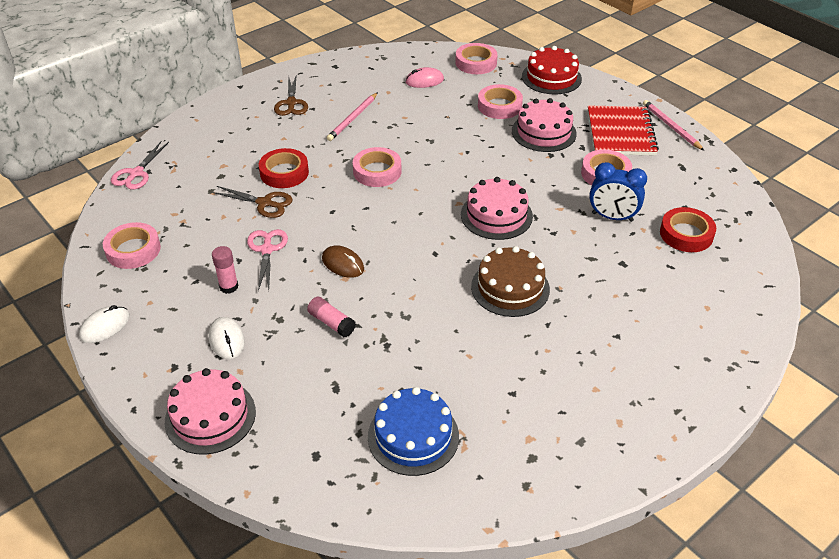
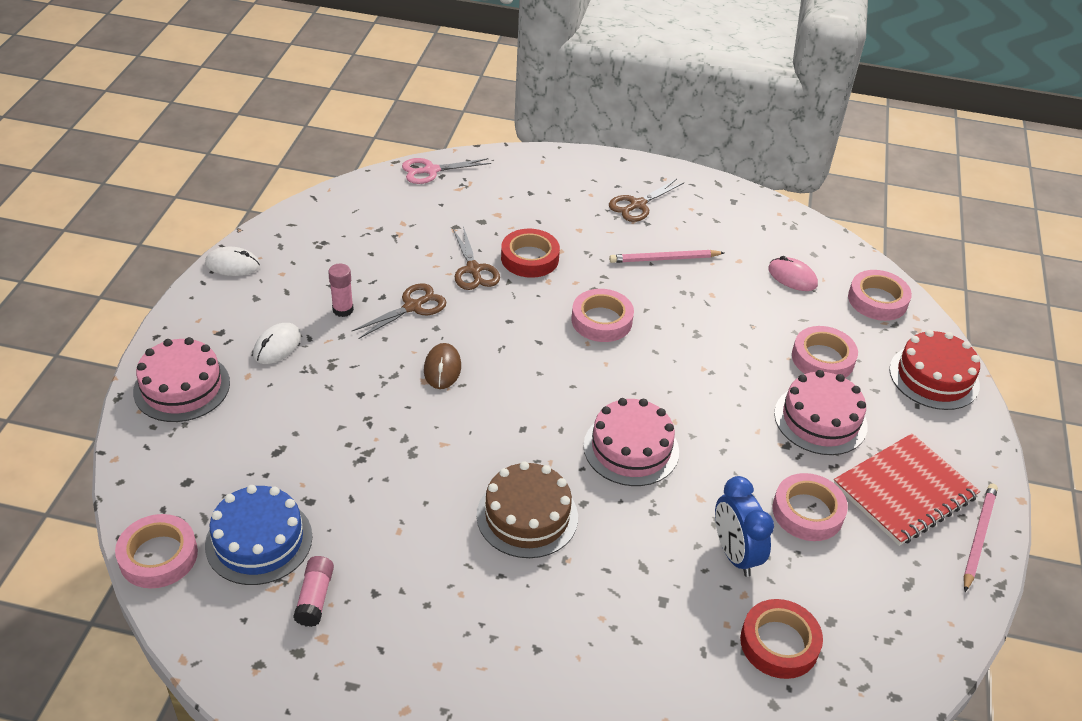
camera: 50 degrees right, 0 degrees up
pink tape [103,222,161,269] -> pink tape moved to [115,514,198,588]
pink scissors [247,229,288,291] -> brown scissors [352,283,446,339]
pink glue stick [307,297,356,337] -> pink glue stick moved to [293,556,334,627]

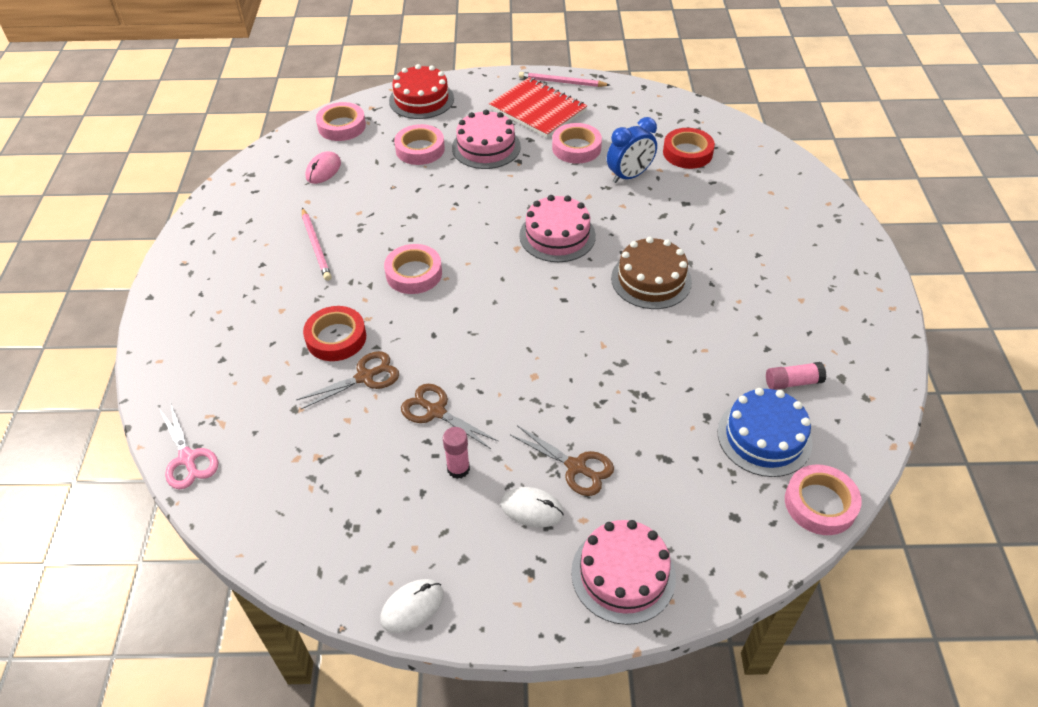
camera: 100 degrees left, 5 degrees up
white mouse [205,247,260,276] -> white mouse turned 60 degrees clockwise [380,579,443,633]
brown mouse [424,343,461,389] -> none
brown scissors [609,179,684,222] -> brown scissors moved to [510,425,614,496]

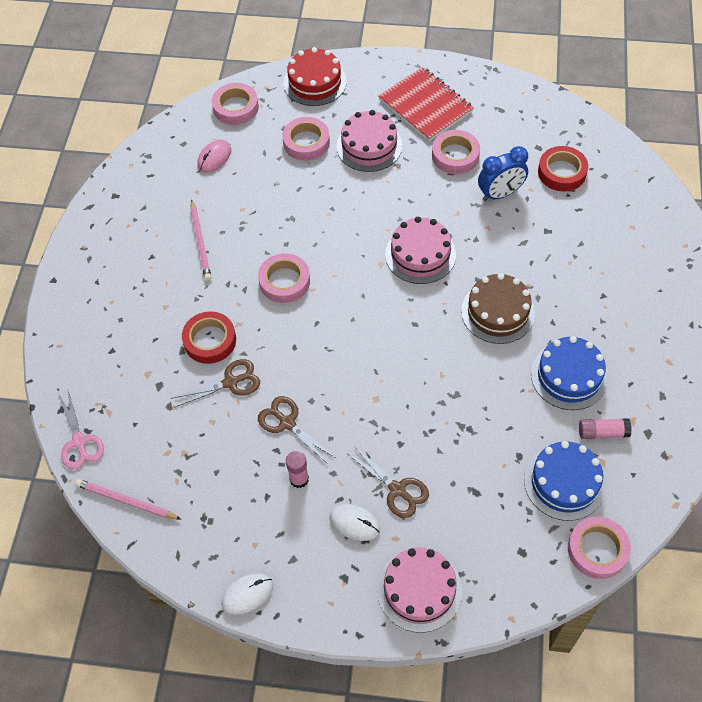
camera: 10 degrees right, 10 degrees up
pink pencil [519,72,610,87] -> pink pencil moved to [75,479,181,519]
none -> blue cake [531,336,608,410]

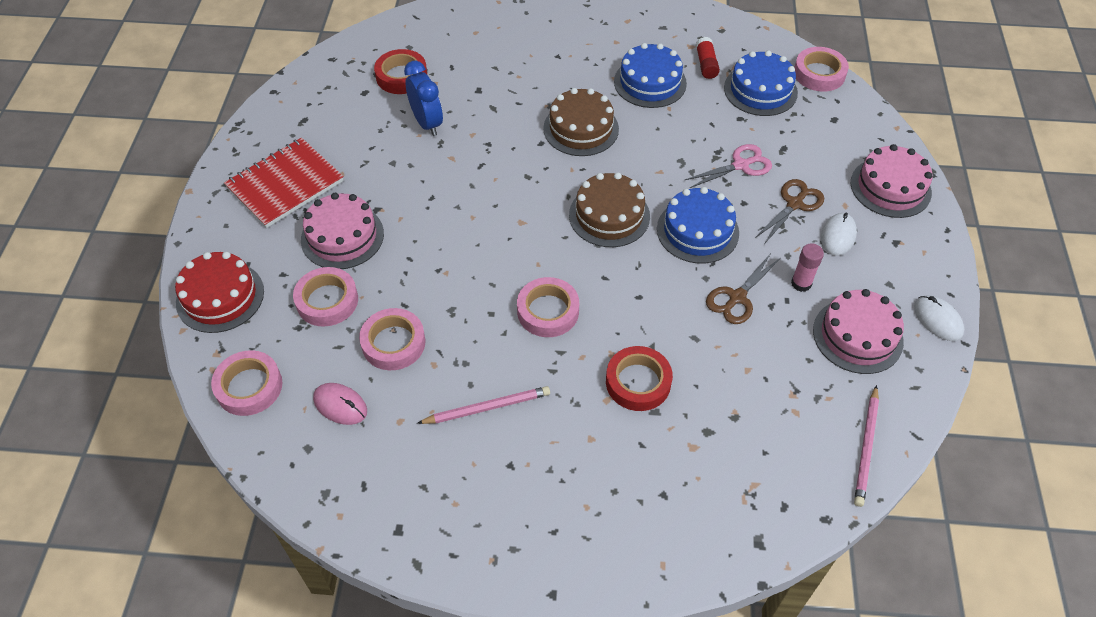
camera: 95 degrees left, 5 degrees down
pink scissors [58,391,104,469] -> pink scissors moved to [685,144,772,188]
brown scissors [171,359,260,408] -> none
pink cake [385,217,456,284] -> pink cake moved to [813,289,904,374]
pink tape [432,130,480,174] -> pink tape moved to [359,308,425,370]
pink glue stick [579,419,632,439] -> red glue stick [696,37,720,79]
none -> brown cake [569,172,650,247]
none -> blue cake [657,187,739,263]

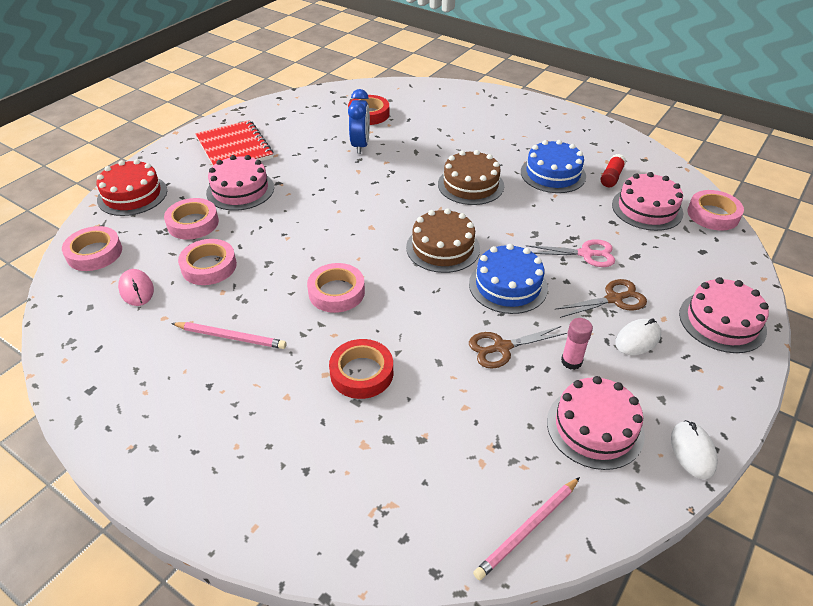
camera: 30 degrees right, 10 degrees down
red notebook [224,138,344,228] -> red notebook turned 75 degrees clockwise [195,120,273,166]
blue cake [724,50,798,116] -> pink cake [612,172,683,231]

